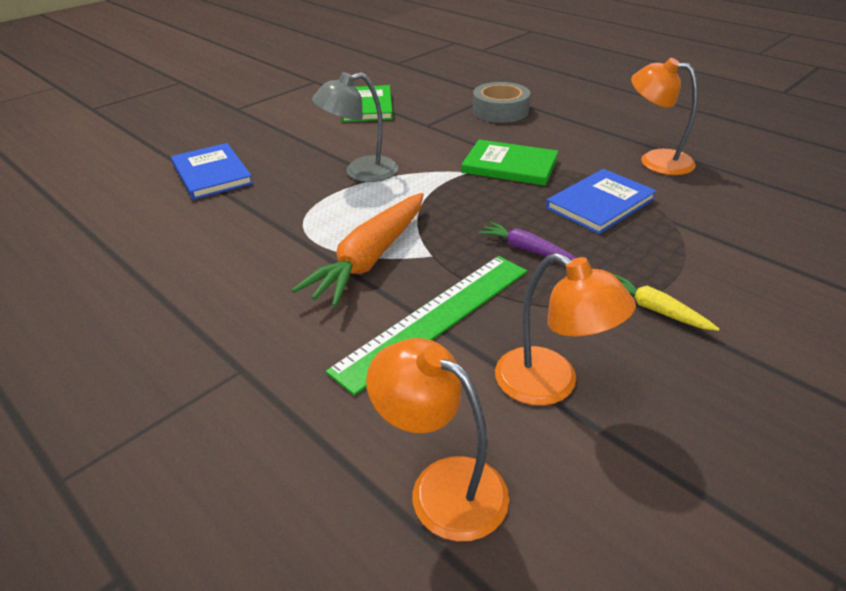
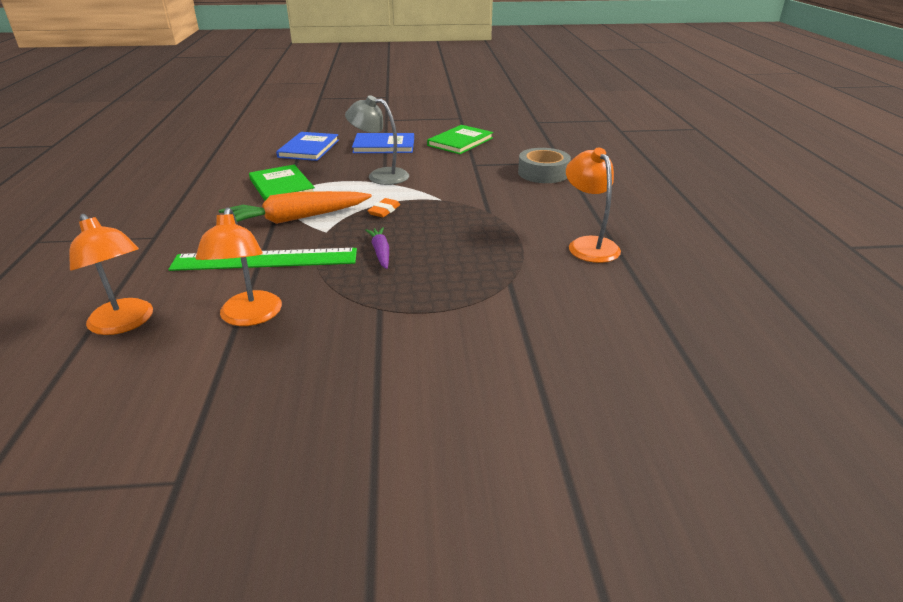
camera: 40 degrees right, 5 degrees down
orange lamp [366,338,509,541] -> orange lamp turned 150 degrees clockwise [69,214,153,335]
green book [461,139,558,186] -> green book moved to [249,165,315,201]
blue book [546,169,657,234] -> blue book moved to [352,133,414,153]
yellow carrot [614,274,719,331] -> none
none -> orange eraser [367,198,400,217]

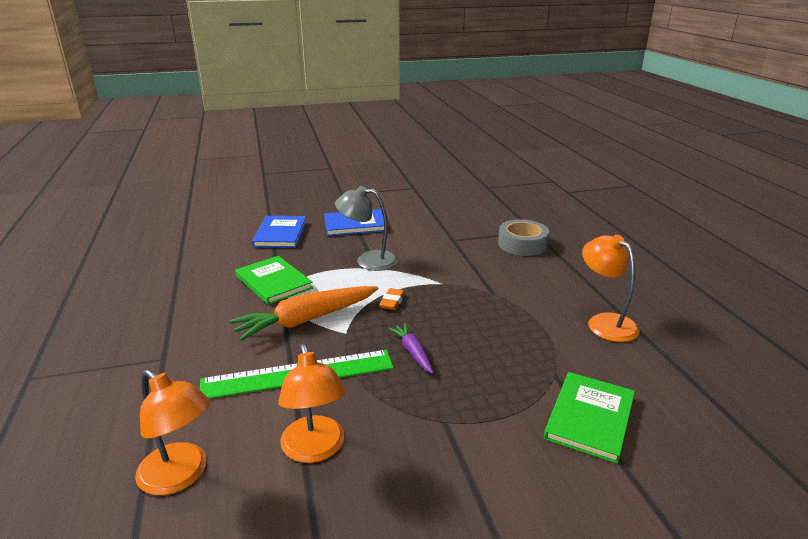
camera: 10 degrees left, 5 degrees down
green book [427,125,493,154] -> green book moved to [544,372,635,464]

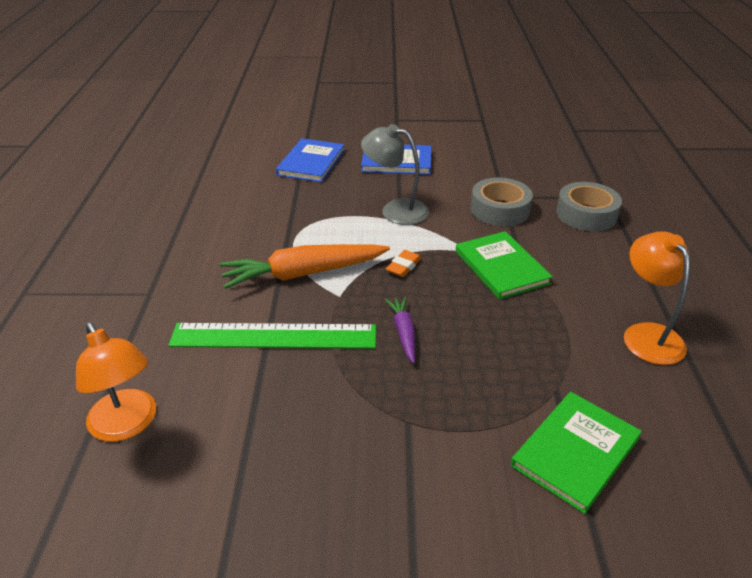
camera: 15 degrees right, 10 degrees up
green book [235,256,313,305] -> green book moved to [456,231,553,300]
orange lamp [278,344,346,463] -> none
none -> grey tape [470,178,533,226]

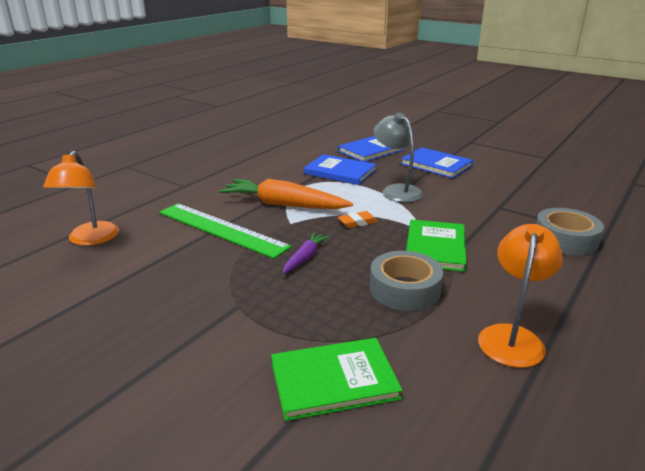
camera: 35 degrees right, 10 degrees down
grey tape [470,178,533,226] -> grey tape moved to [370,251,443,311]
none -> blue book [304,154,377,185]

